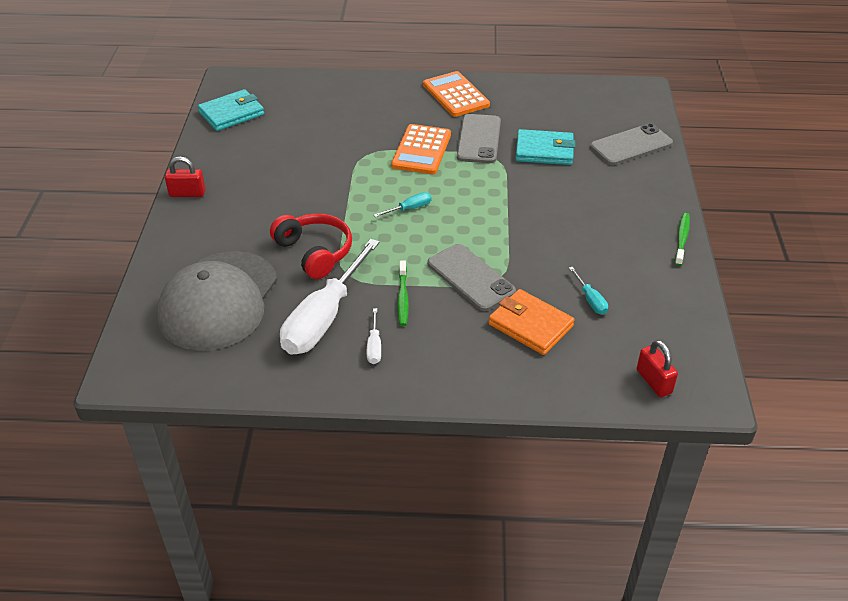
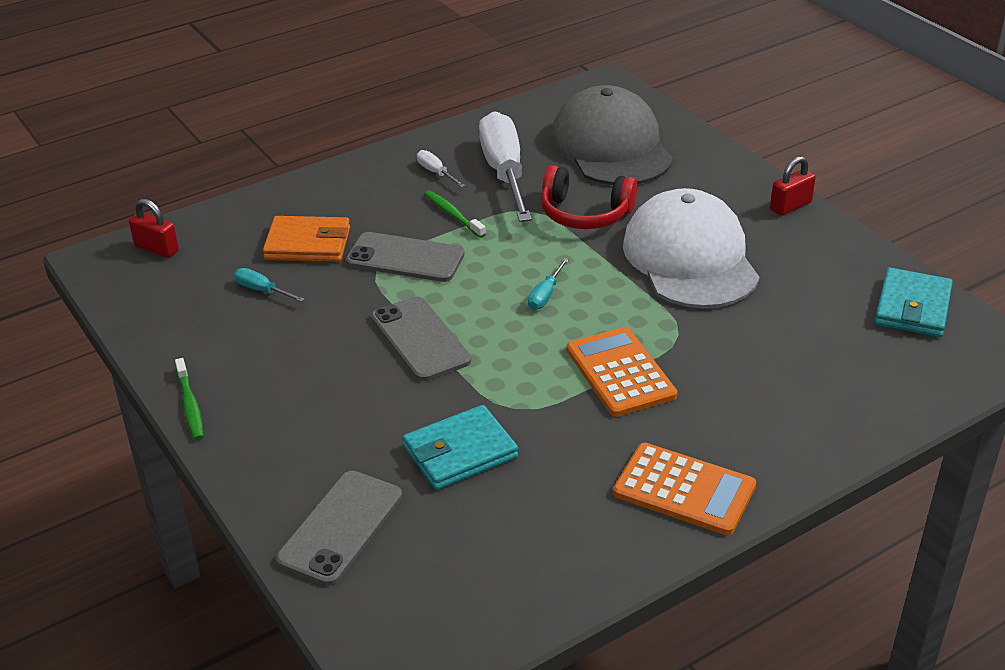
camera: 145 degrees right, 5 degrees down
grey phone [457,114,501,163] -> grey phone moved to [371,296,471,381]
none -> white cap [623,188,759,308]

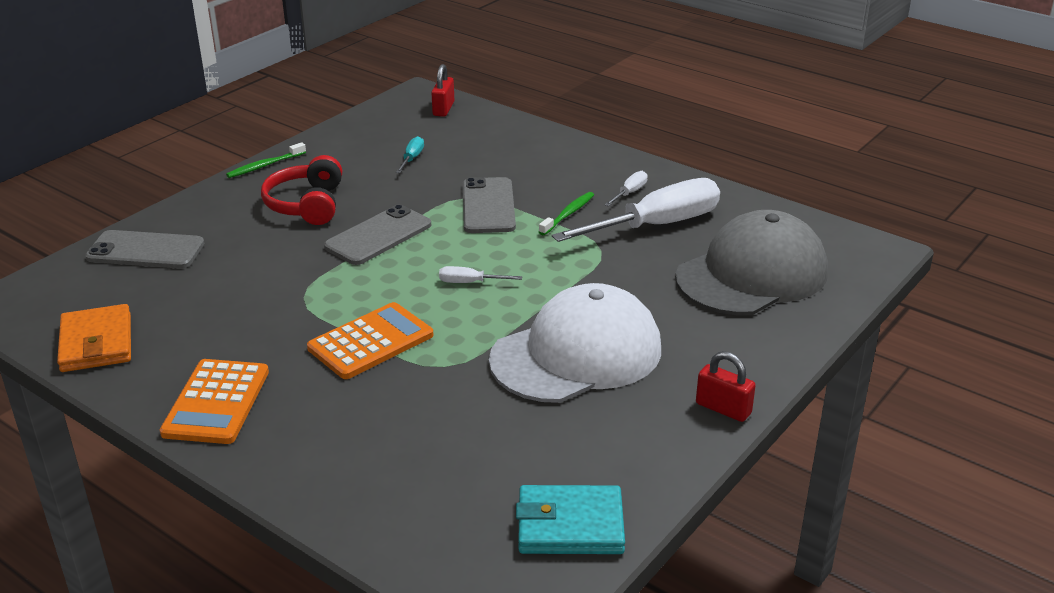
camera: 70 degrees right, 5 degrees down
orange wallet [263,216,350,262] -> orange wallet moved to [57,304,131,372]
turquoise wallet [403,405,518,490] -> none
turquoise screwdriver [528,258,569,310] -> white screwdriver [439,266,522,283]
red headphones [541,165,638,229] -> red headphones moved to [261,155,342,225]

